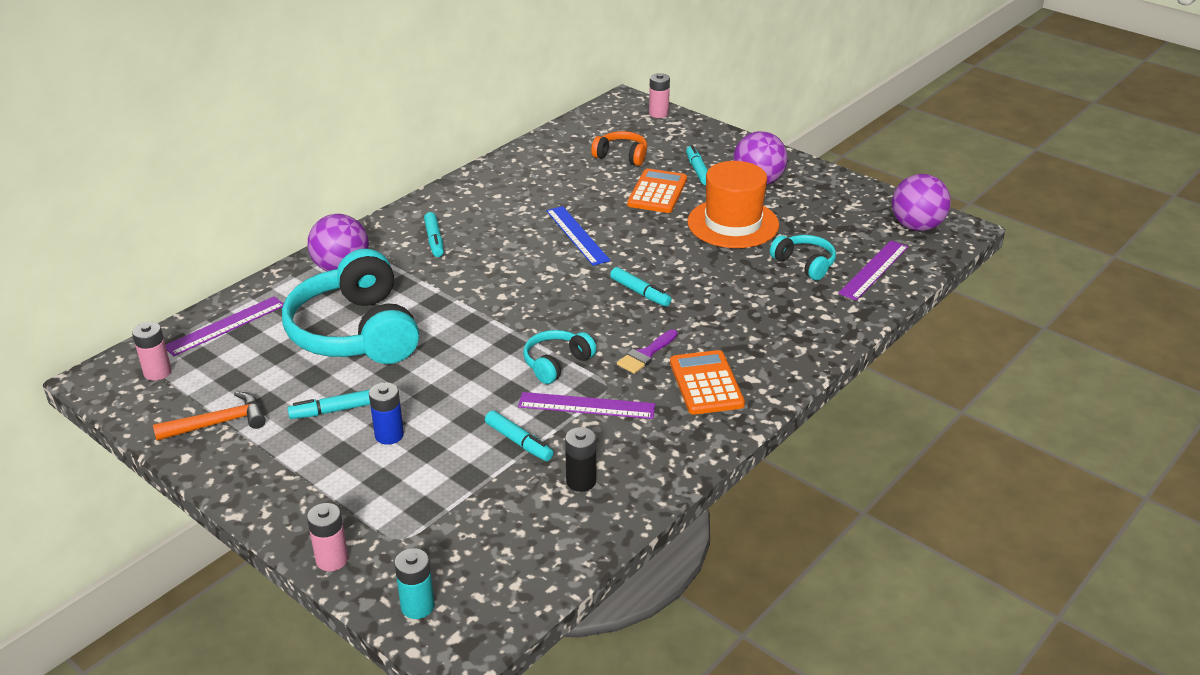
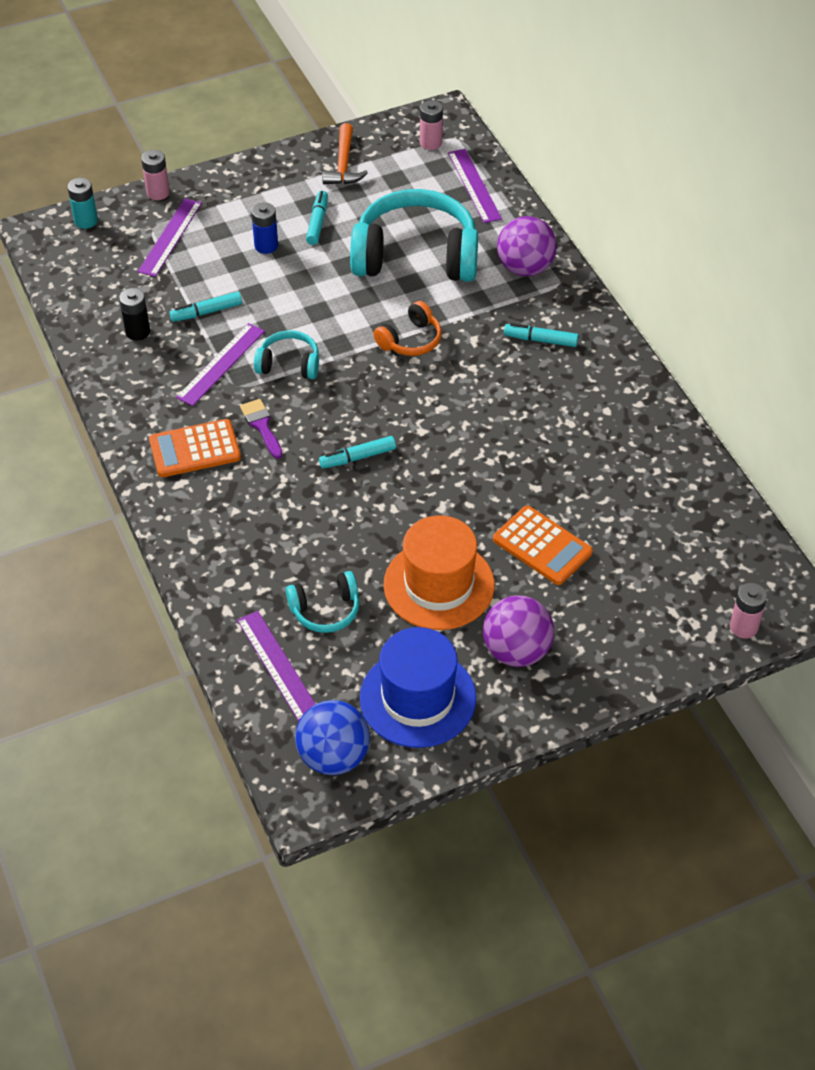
camera: 115 degrees right, 15 degrees up
turquoise headphones [523,330,596,384] -> turquoise headphones turned 60 degrees counterclockwise [254,330,319,379]
blue ruler [546,206,610,266] -> none
orange headphones [591,131,647,166] -> orange headphones moved to [374,301,442,356]
orange calculator [670,350,745,415] -> orange calculator turned 150 degrees clockwise [149,419,241,477]
turquoise marker [686,145,708,185] -> none
purple ball [892,174,951,231] -> blue ball [295,700,370,775]
none -> purple ruler [138,199,202,277]
none -> blue hat [360,627,476,748]

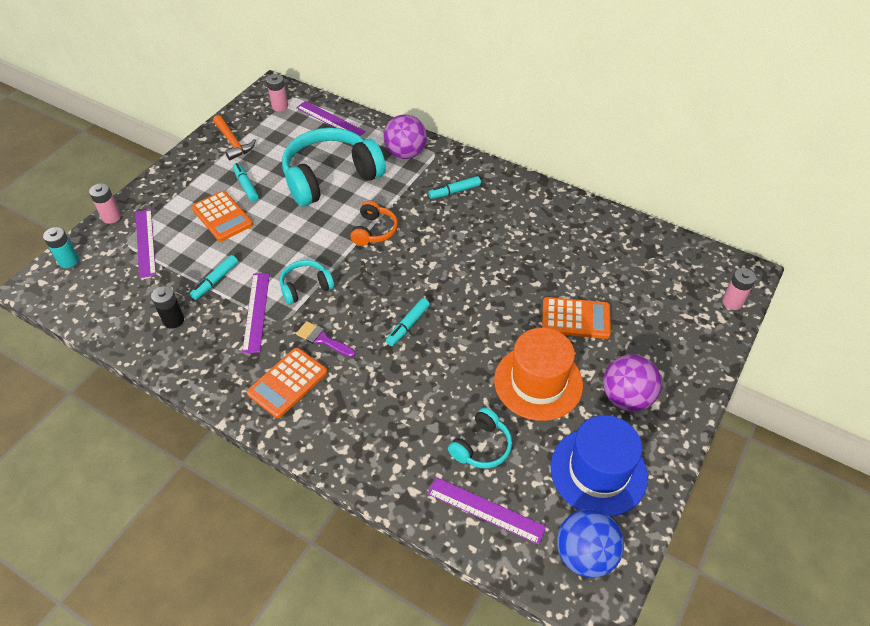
camera: 35 degrees left, 0 degrees up
blue battery [251,202,278,254] -> orange calculator [192,191,253,242]

